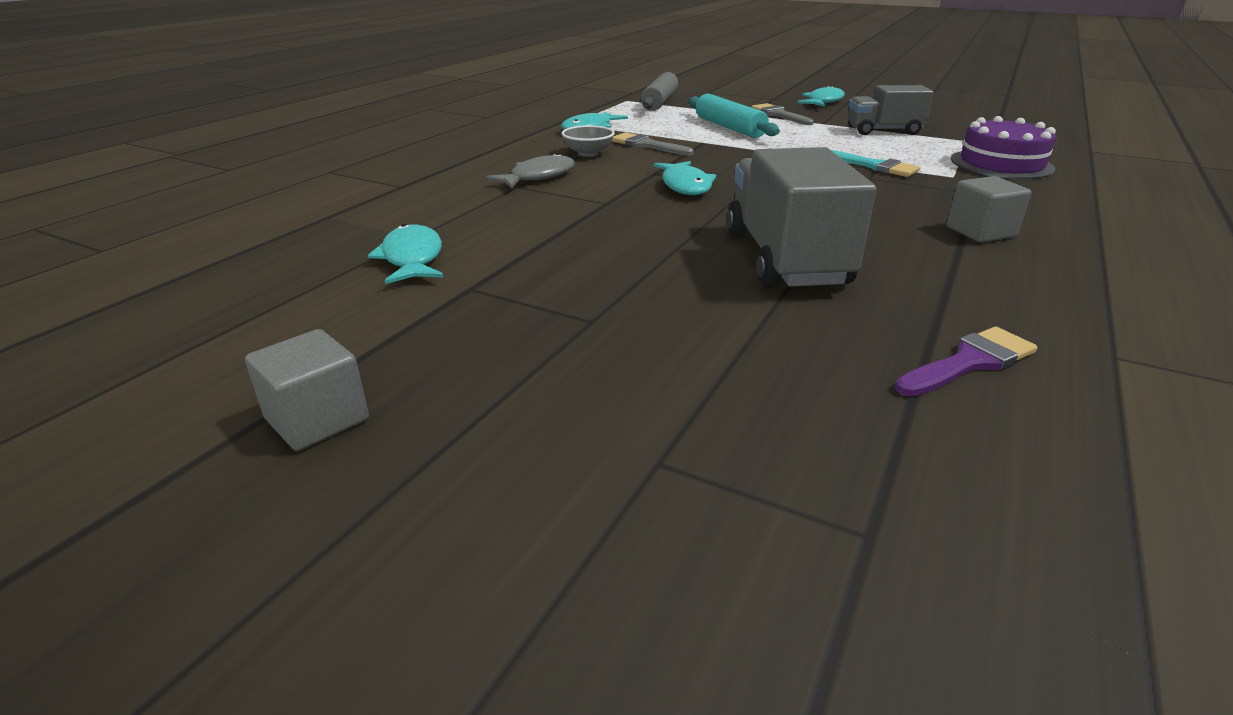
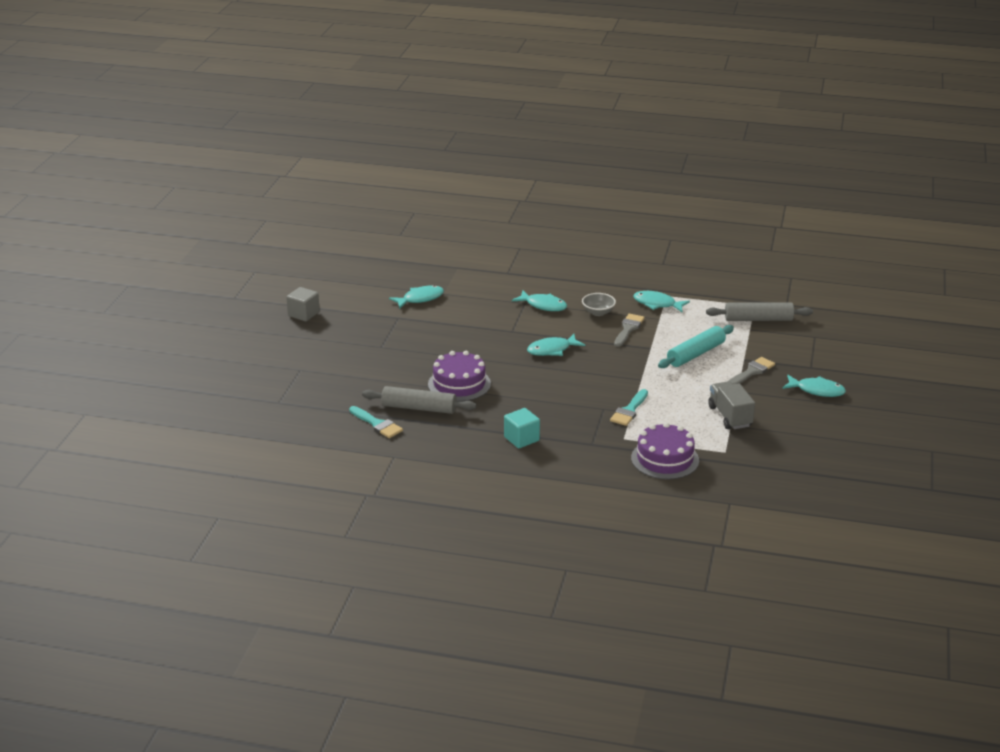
camera: 75 degrees right, 0 degrees up
grey fish [486,153,575,188] -> turquoise fish [512,290,567,311]
grey truck [727,147,876,288] -> purple cake [428,351,491,402]
purple brush [895,326,1038,397] -> turquoise brush [349,406,403,438]
grey cube [947,176,1031,243] -> turquoise cube [504,408,540,448]
none -> grey rolling pin [362,386,476,414]

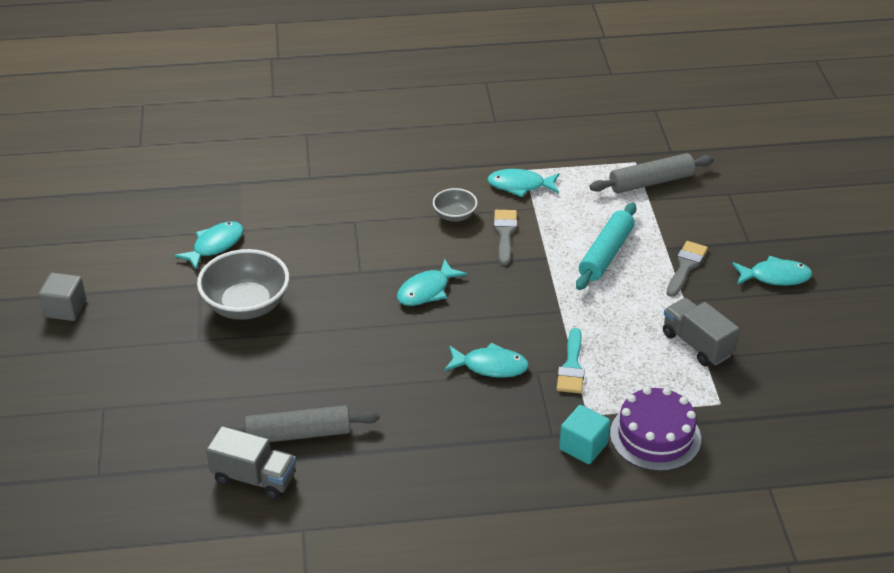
camera: 20 degrees left, 10 degrees up
turquoise brush [349,406,403,438] -> grey truck [206,426,296,500]
purple cake [428,351,491,402] -> none
turquoise cube [504,408,540,448] -> turquoise cube moved to [559,405,610,464]
turquoise fish [512,290,567,311] -> turquoise fish moved to [444,343,529,378]
none -> grey bowl [197,249,289,320]

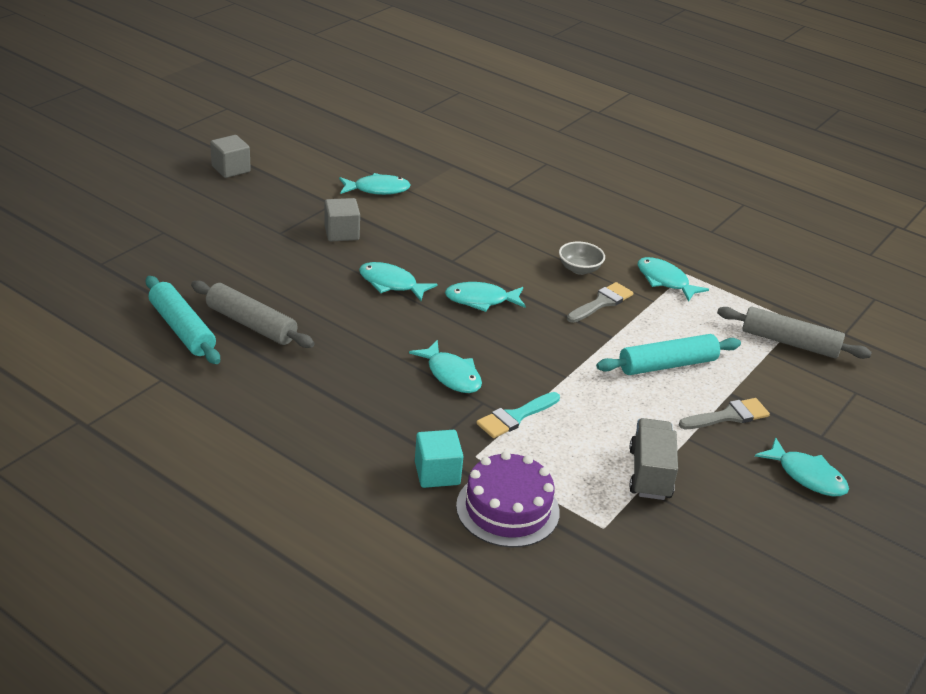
camera: 40 degrees right, 5 degrees down
grey bowl [197,249,289,320] -> grey cube [324,198,360,241]
grey truck [206,426,296,500] -> turquoise rolling pin [146,276,220,364]
none -> turquoise fish [359,262,437,301]

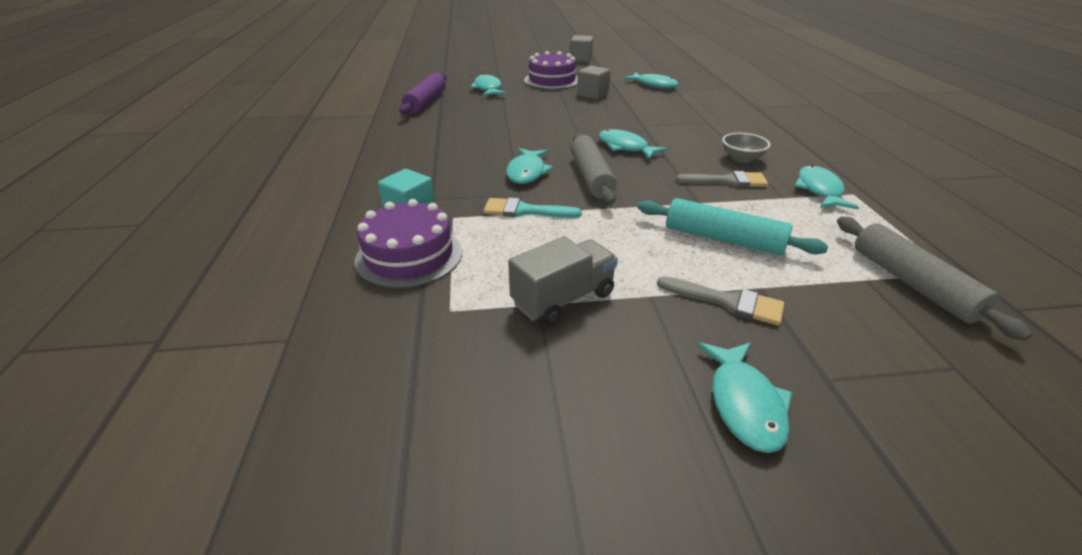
camera: 50 degrees right, 0 degrees up
turquoise rolling pin [146,276,220,364] -> purple rolling pin [399,73,447,115]
grey rolling pin [191,280,314,348] -> grey rolling pin moved to [571,133,617,204]
turquoise fish [359,262,437,301] -> turquoise fish moved to [470,74,507,96]
none -> purple cake [524,51,578,90]

